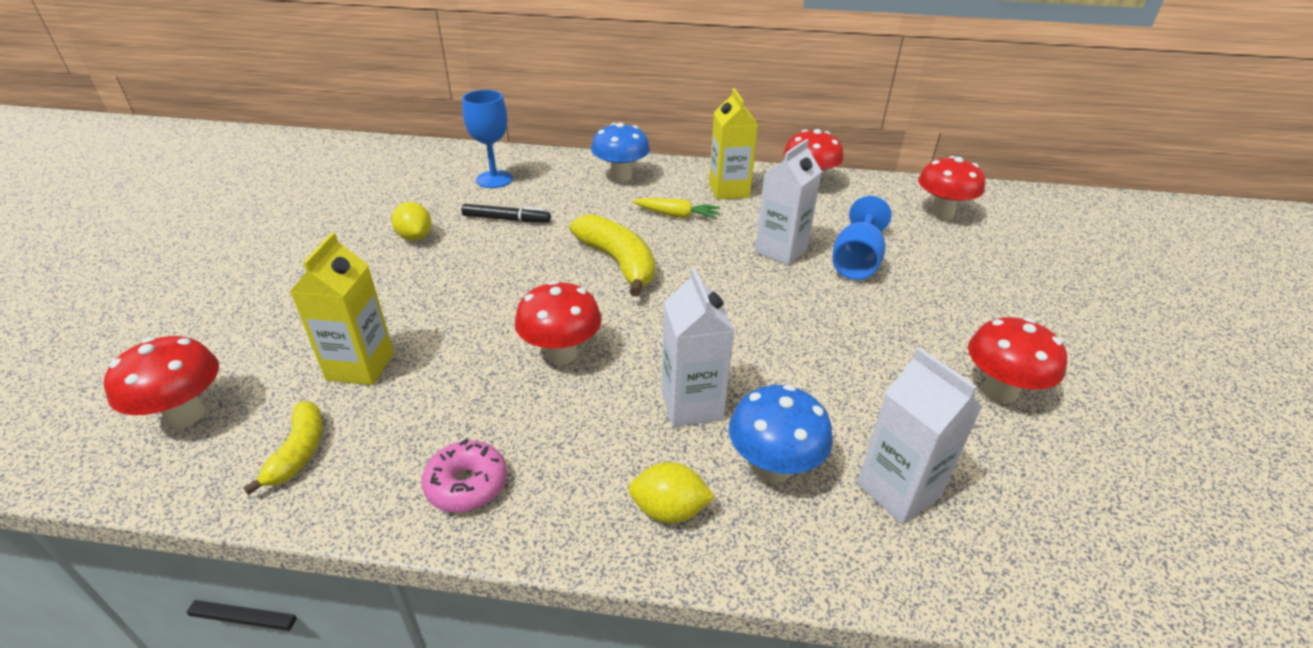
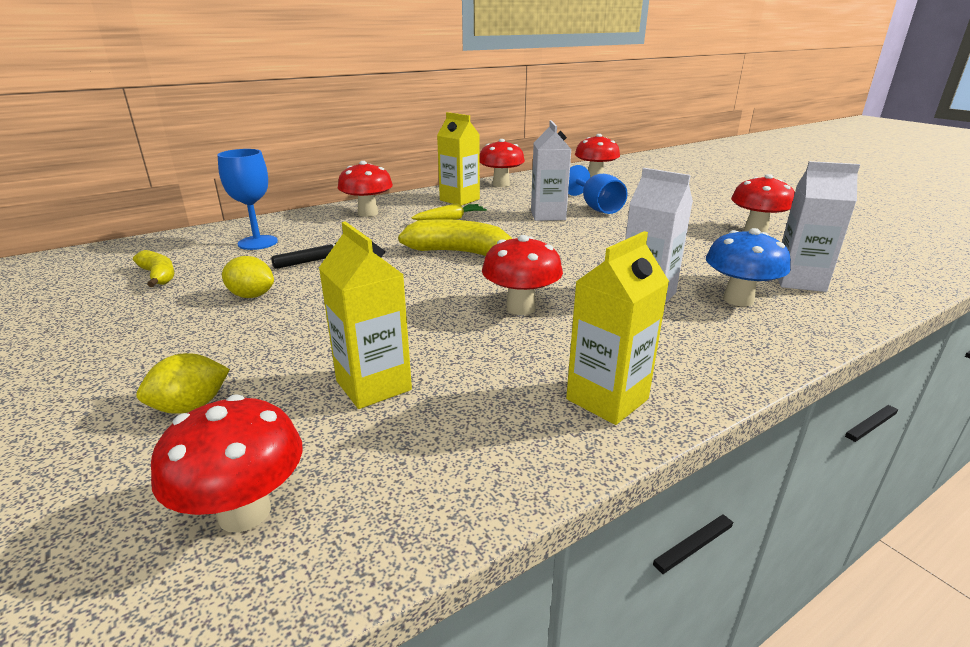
camera: 40 degrees left, 10 degrees down
yellow banana [243,401,323,495] -> yellow banana moved to [133,250,175,287]
pink donut [421,439,507,512] -> yellow carton [566,231,669,425]
blue mushroom [591,122,650,182] -> red mushroom [338,161,393,217]
yellow lemon [629,462,715,524] -> yellow lemon moved to [137,353,230,414]

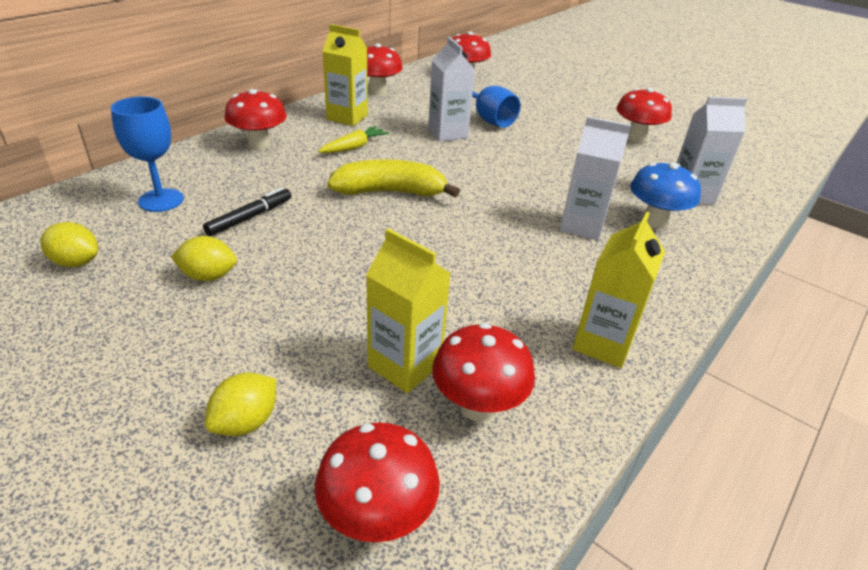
camera: 20 degrees left, 10 degrees up
yellow banana [133,250,175,287] -> yellow lemon [40,222,98,267]
red mushroom [482,235,563,315] -> red mushroom moved to [432,323,535,422]

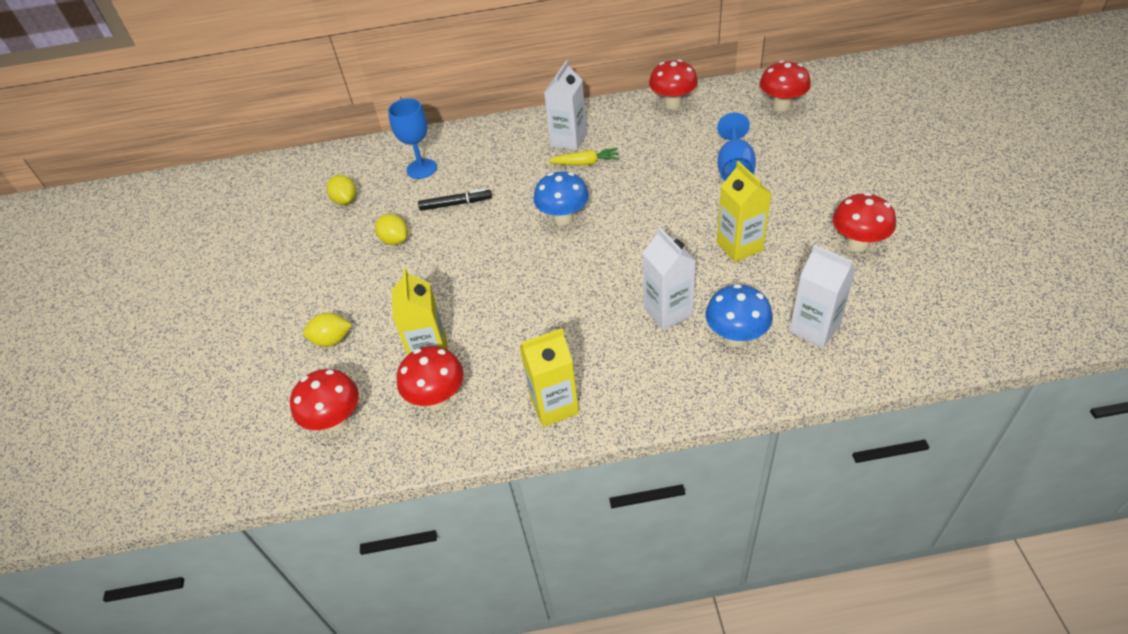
camera: 50 degrees right, 10 degrees up
red mushroom [225,89,287,150] -> none
yellow carton [323,24,368,126] -> yellow carton moved to [717,161,771,262]
yellow banana [327,159,460,197] -> blue mushroom [533,171,589,226]
white carton [428,37,475,142] -> white carton moved to [544,60,587,151]

